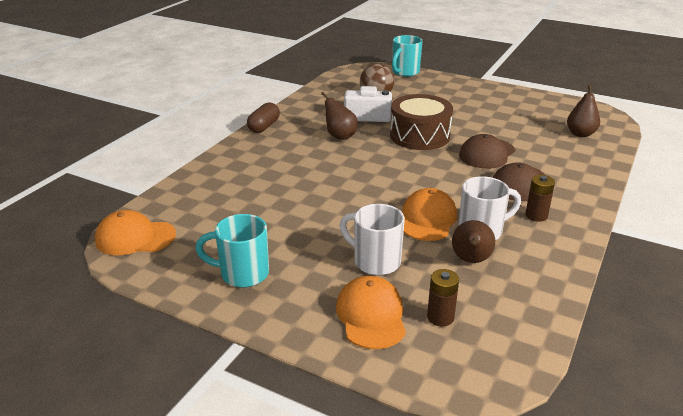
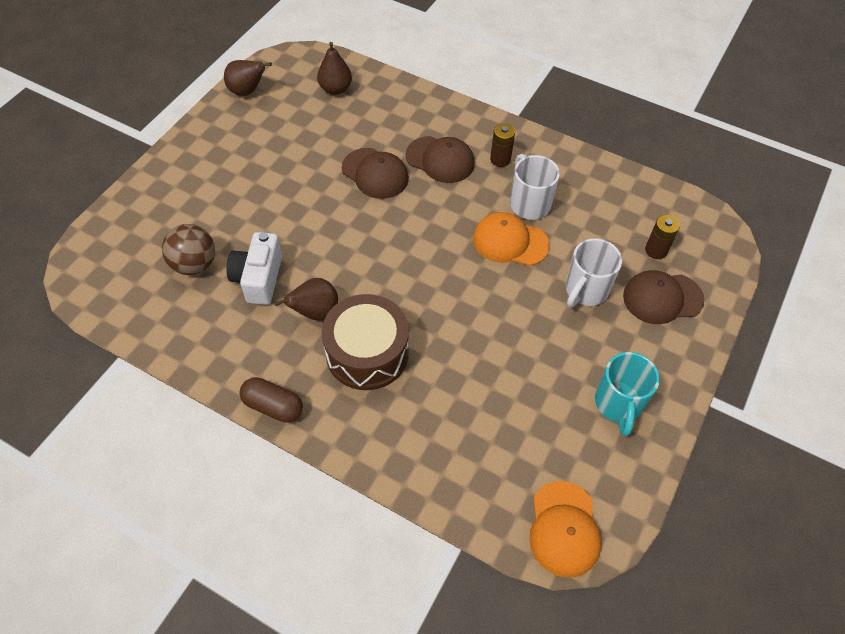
camera: 90 degrees left, 25 degrees up
orange cap [336,276,406,349] -> brown cap [623,270,704,324]
brown drum [390,94,453,150] -> brown drum moved to [322,294,409,390]
turquoise mug [392,35,422,77] -> none
brown pear [452,220,495,263] -> brown pear moved to [224,60,272,96]

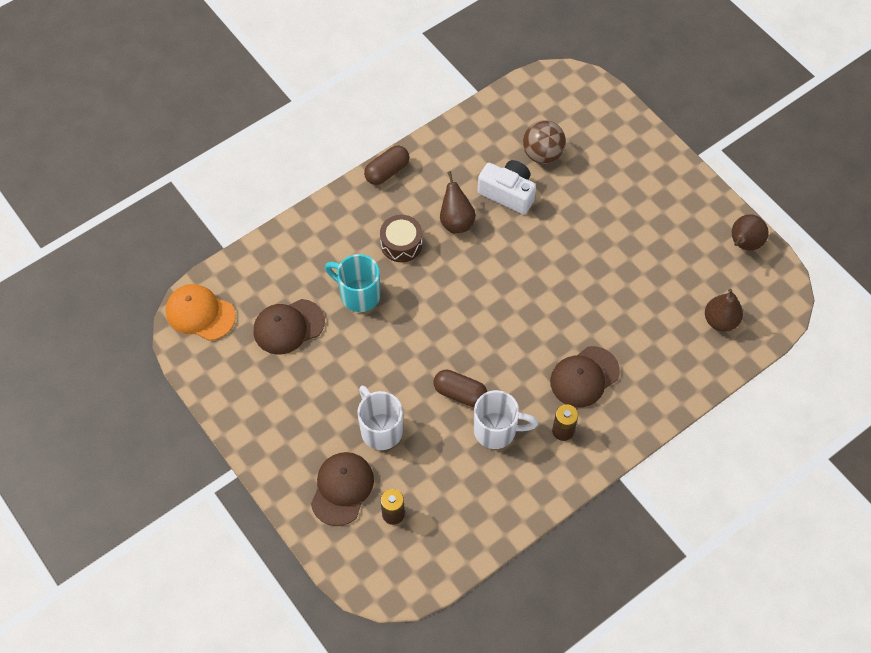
camera: 115 degrees right, 5 degrees up
brown drum [322,294,409,390] -> brown drum [380,215,422,262], size x0.61
brown cap [342,148,409,199] -> brown cap moved to [254,299,325,355]
orange cap [473,212,550,266] -> brown capsule [433,370,487,407]
turquoise mug [595,352,660,436] -> turquoise mug moved to [325,254,381,312]

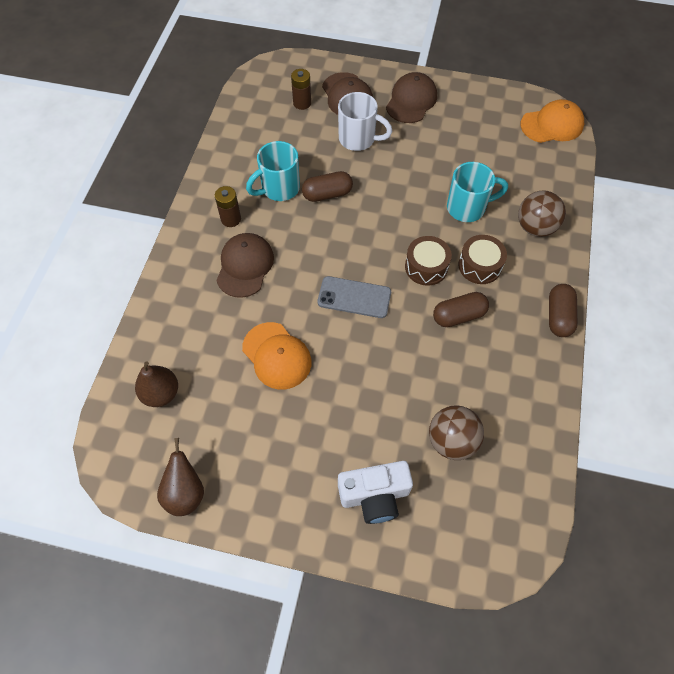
camera: 140 degrees right, 0 degrees up
brown cap [254,299,325,355] -> brown cap moved to [386,72,437,123]
brown pear [440,171,476,233] -> brown capsule [433,292,489,327]
white mug [474,390,538,449] -> turquoise mug [246,141,300,201]
white camera [478,160,536,214] -> white camera moved to [338,461,413,524]
none -> orange cap [242,322,311,390]
none -> grey phone [317,276,391,318]
none -> brown drum [405,236,452,286]
none -> brown ball [518,190,566,237]

